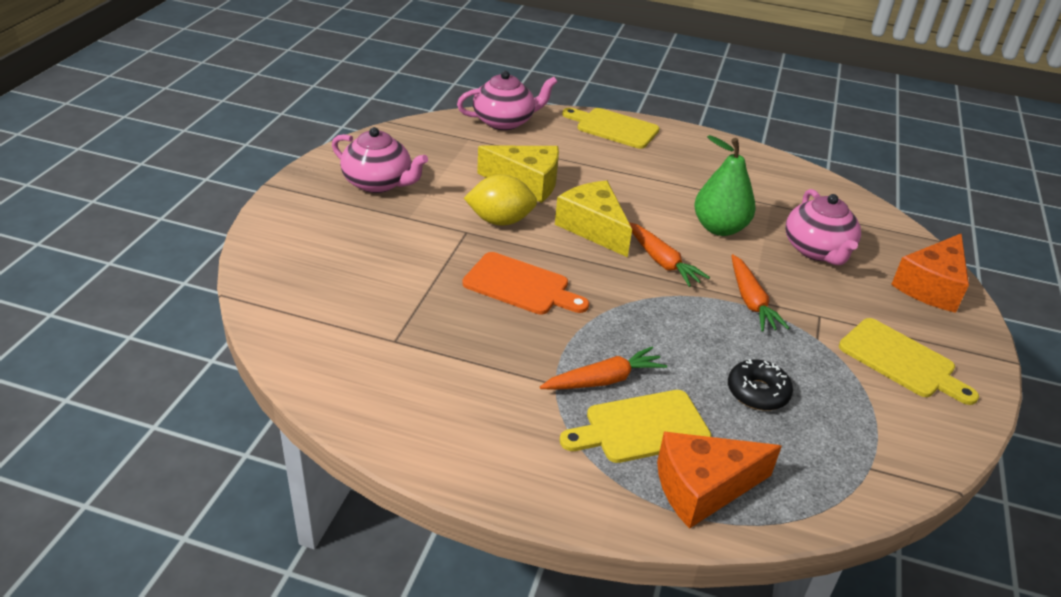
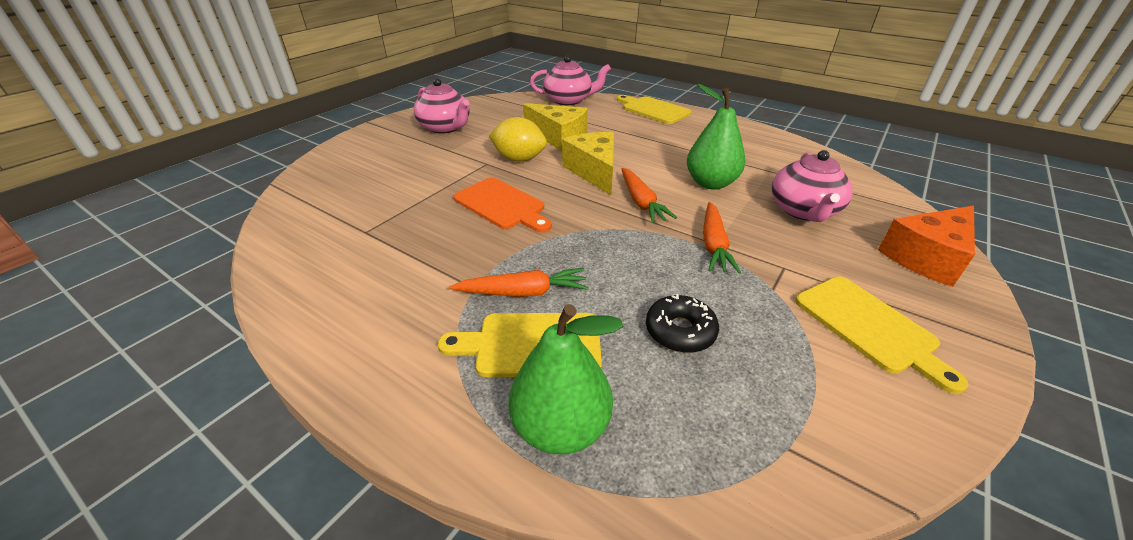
camera: 20 degrees right, 0 degrees up
orange cheese [657,431,782,529] -> green pear [508,304,623,455]

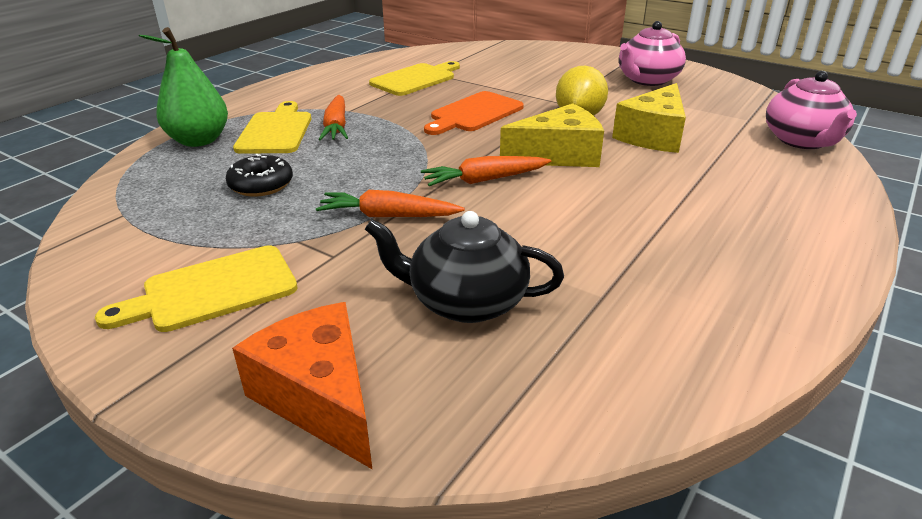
camera: 90 degrees right, 5 degrees down
yellow cutting board [617,95,691,124] -> yellow cutting board moved to [369,61,460,96]
green pear [687,84,746,190] -> none
pink teapot [772,150,853,222] -> black teapot [365,211,564,323]

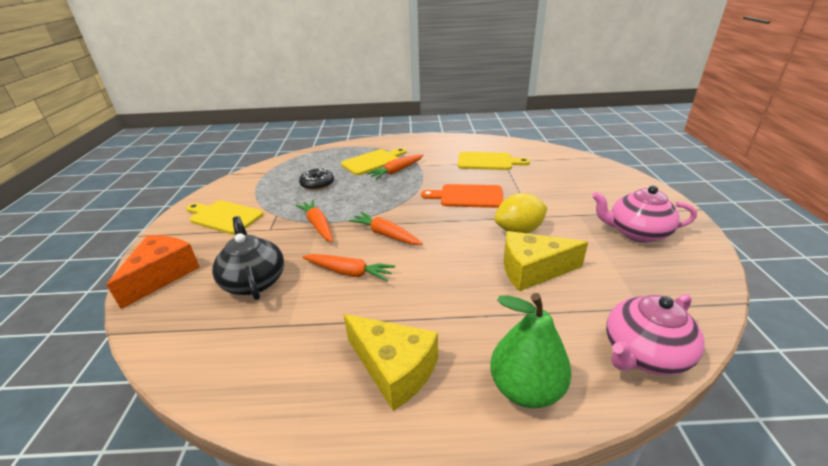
camera: 55 degrees right, 0 degrees up
green pear [139,27,228,147] -> green pear moved to [490,293,572,408]
yellow cheese [500,103,604,167] -> yellow cheese moved to [343,314,438,411]
none -> orange carrot [302,254,395,281]

